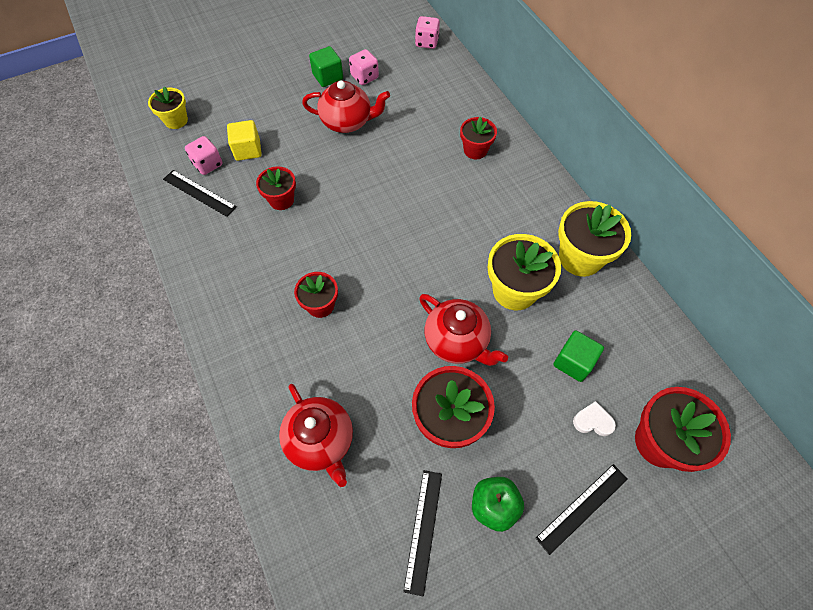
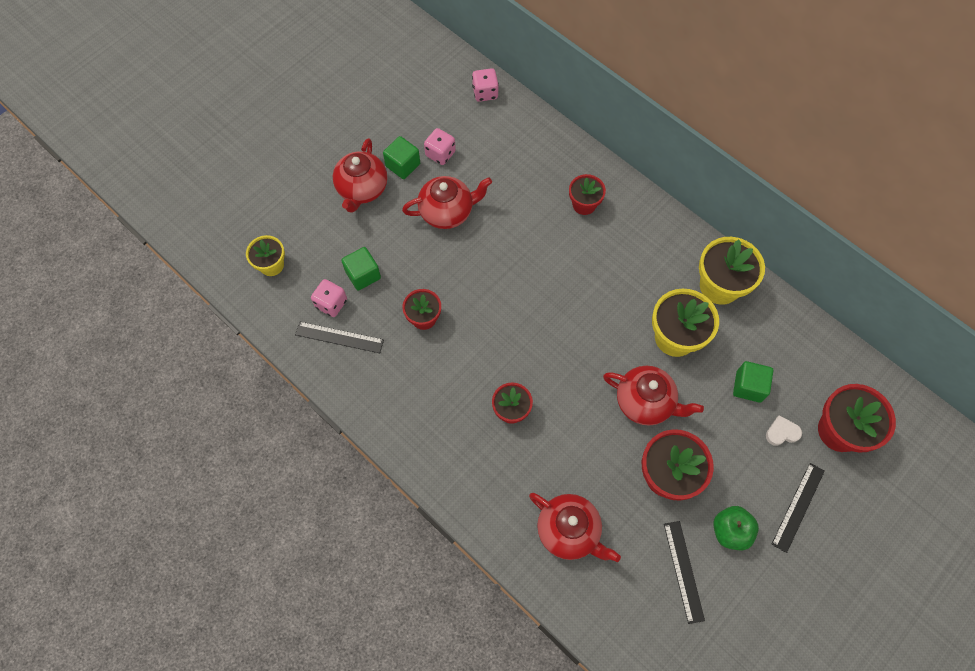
camera: 20 degrees left, 5 degrees up
yellow cube [227,120,262,161] -> green cube [341,247,381,291]
none -> red teapot [333,138,387,213]

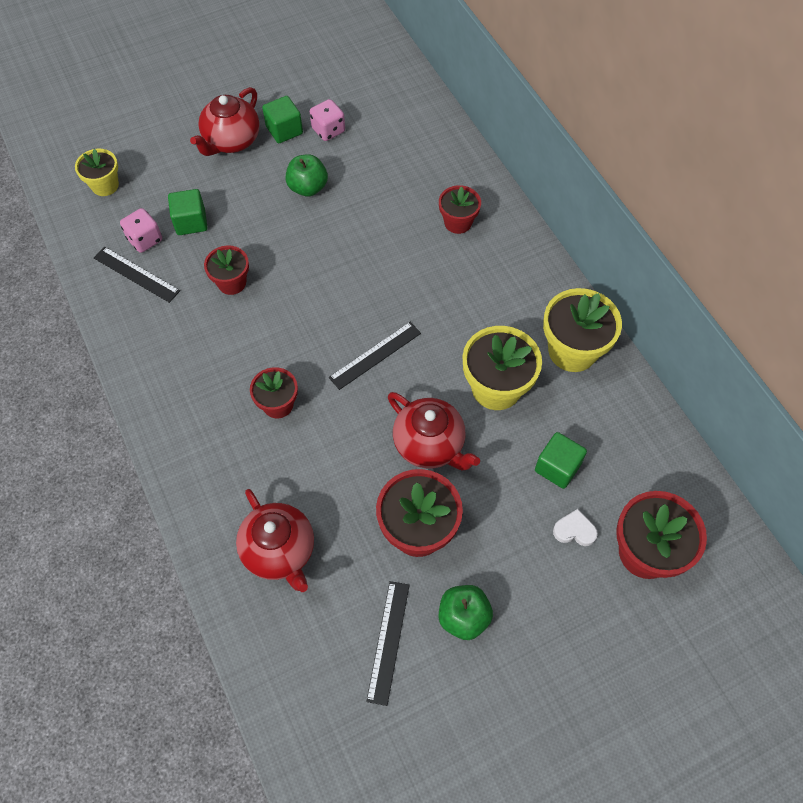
camera: 20 degrees right, 5 degrees down
red teapot [402,176,492,229] -> green apple [285,154,328,197]
pink dice [472,68,499,102] -> none
black ruler [772,463,825,553] -> black ruler moved to [329,322,421,390]

